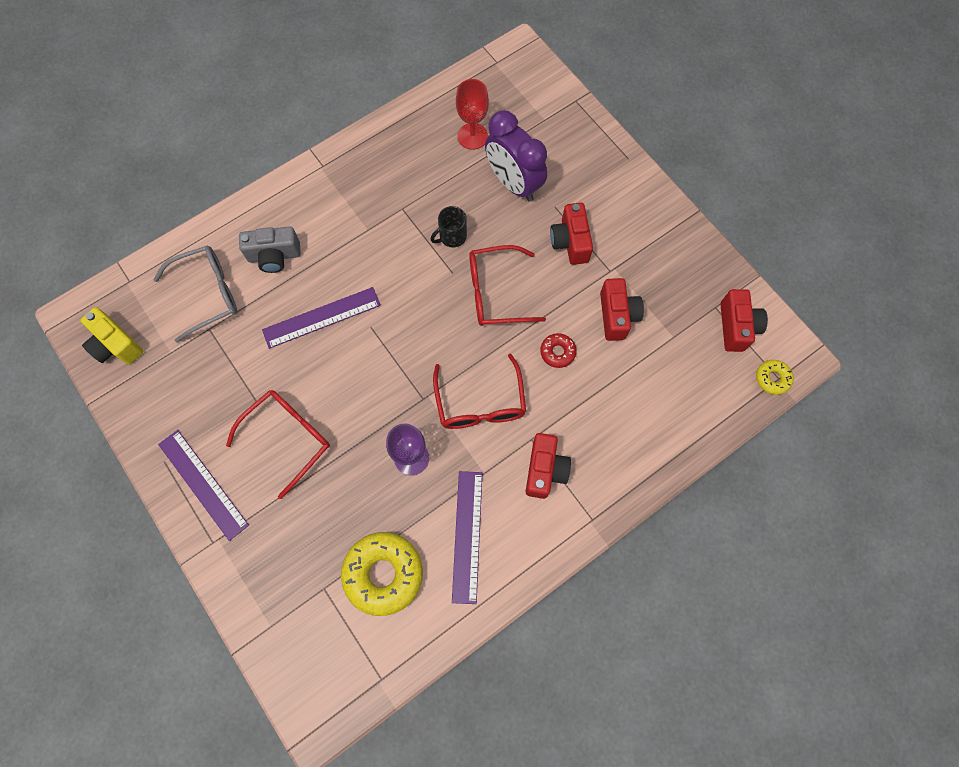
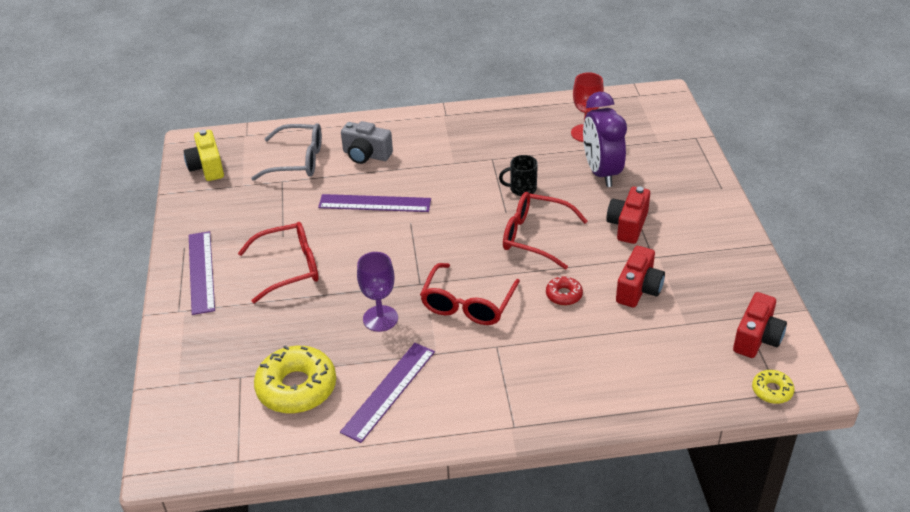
camera: 30 degrees right, 30 degrees down
red camera [526,433,571,499] -> none

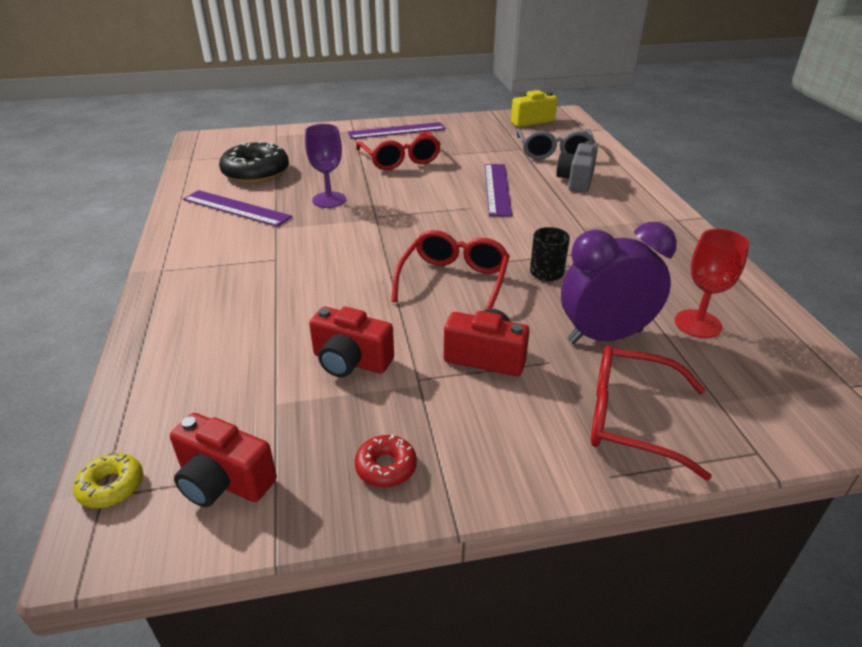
camera: 85 degrees right, 5 degrees down
yellow donut [254,345,336,414] -> black donut [219,140,289,183]
red glasses [420,263,520,325] -> red glasses moved to [591,346,712,481]
red donut [546,276,583,306] -> red donut moved to [355,434,417,488]

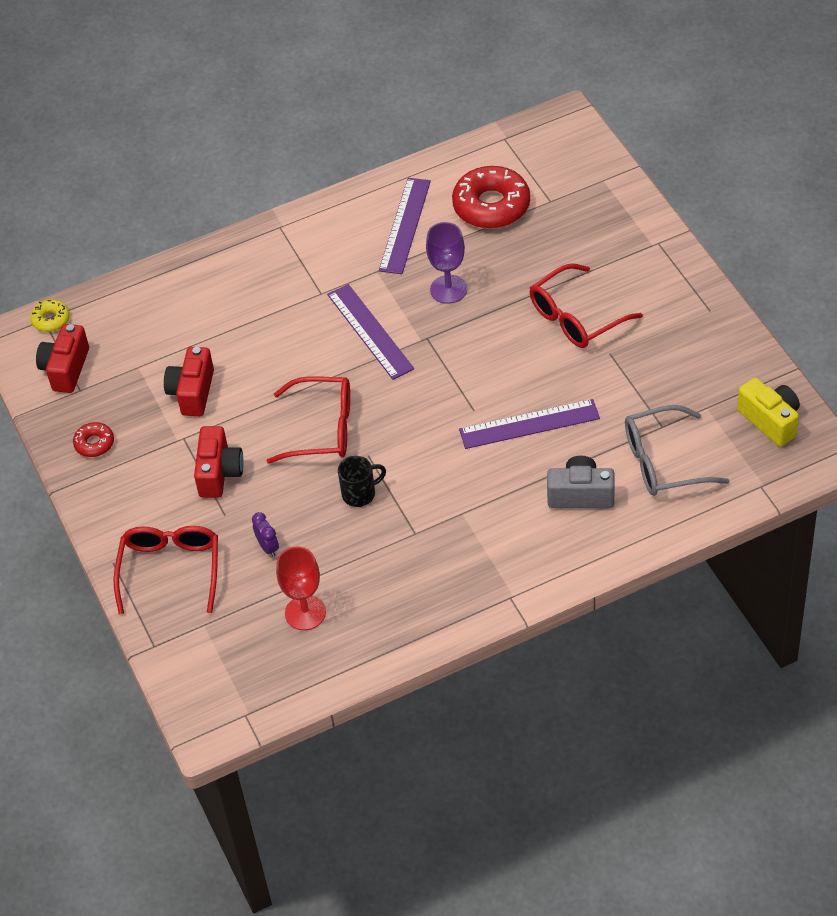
camera: 80 degrees right, 15 degrees up
black donut [219,140,289,183] -> red donut [452,166,530,229]
purple ruler [348,122,446,139] -> purple ruler moved to [327,284,414,380]
purple clock [561,222,677,344] -> purple clock [252,512,279,557], size x0.40

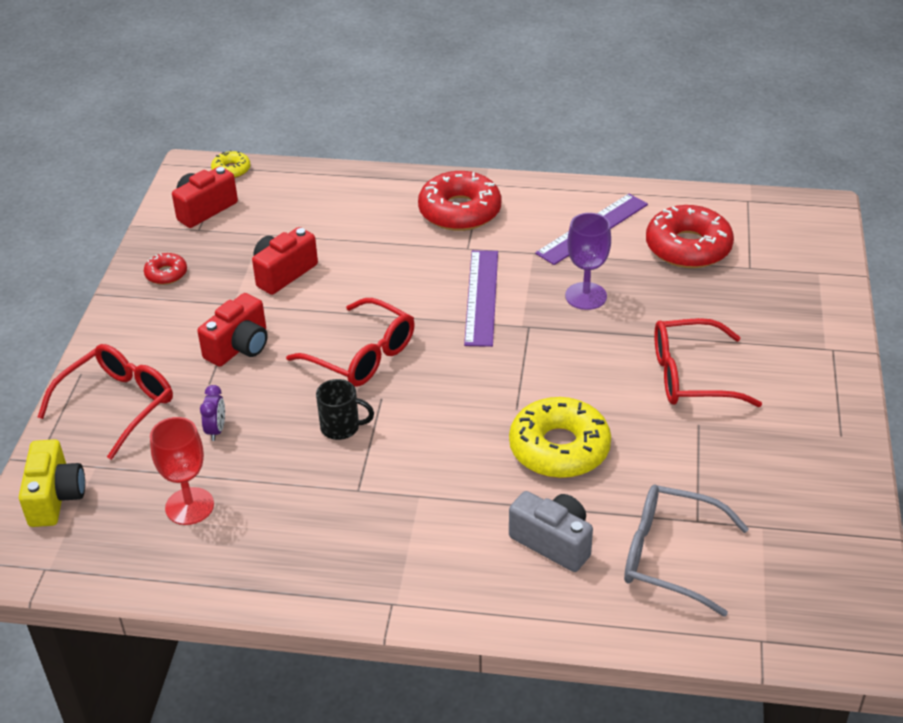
camera: 30 degrees right, 10 degrees down
purple ruler [459,399,600,449] -> yellow donut [509,397,611,478]
yellow camera [737,378,800,447] -> yellow camera moved to [19,439,85,527]
none -> red donut [418,171,501,231]

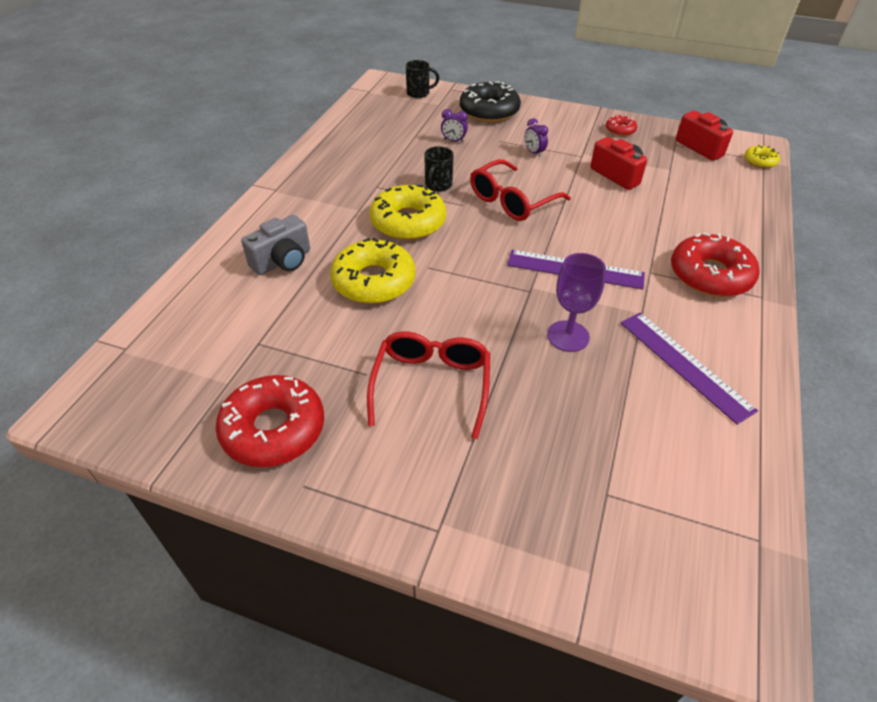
camera: 100 degrees right, 5 degrees up
yellow camera [19,439,85,527] -> black mug [406,60,439,98]
red glasses [38,344,173,460] -> black donut [460,81,521,122]
red goblet [150,417,214,525] -> none
red camera [197,293,268,367] -> purple clock [525,118,548,157]
grey glasses [624,484,749,617] -> none
red donut [646,205,734,268] -> red donut moved to [216,375,324,467]
none -> yellow donut [370,185,446,240]

